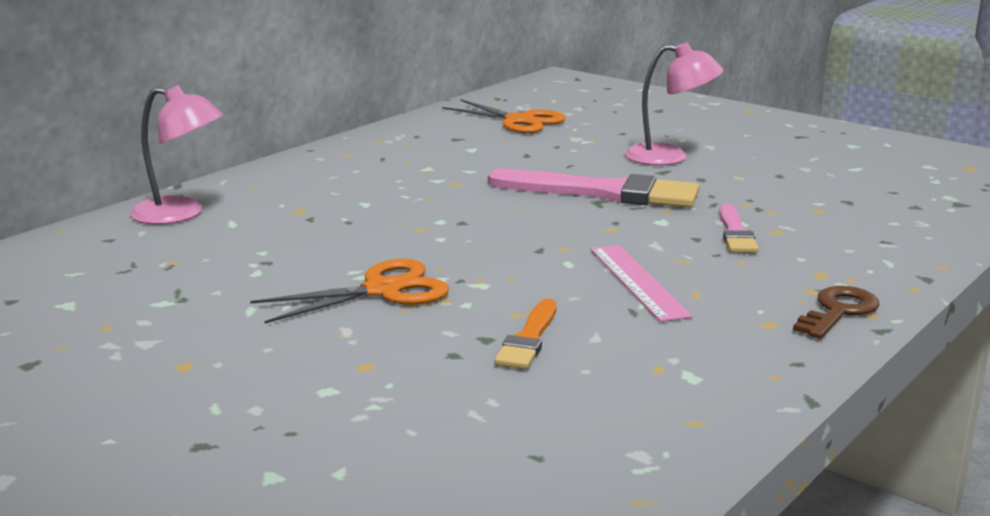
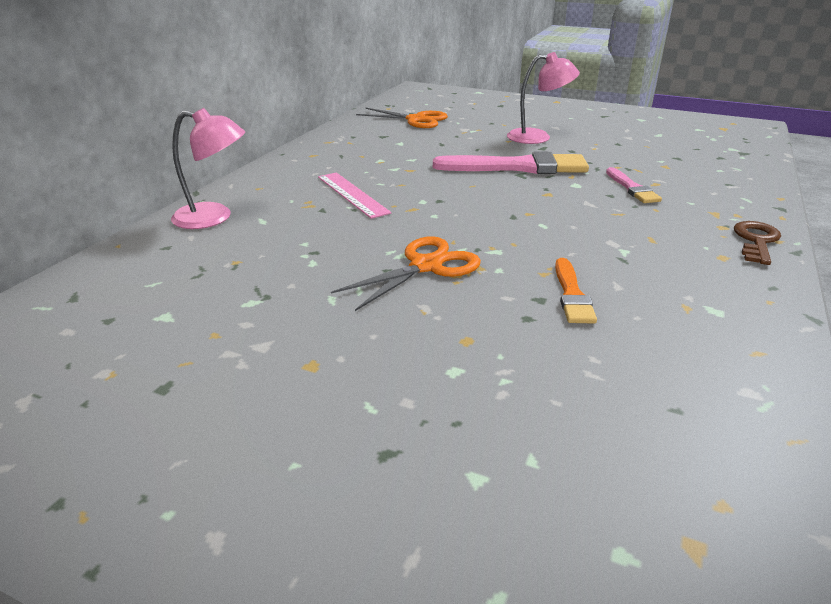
camera: 15 degrees left, 10 degrees up
pink ruler [590,245,693,322] -> pink ruler moved to [318,172,391,219]

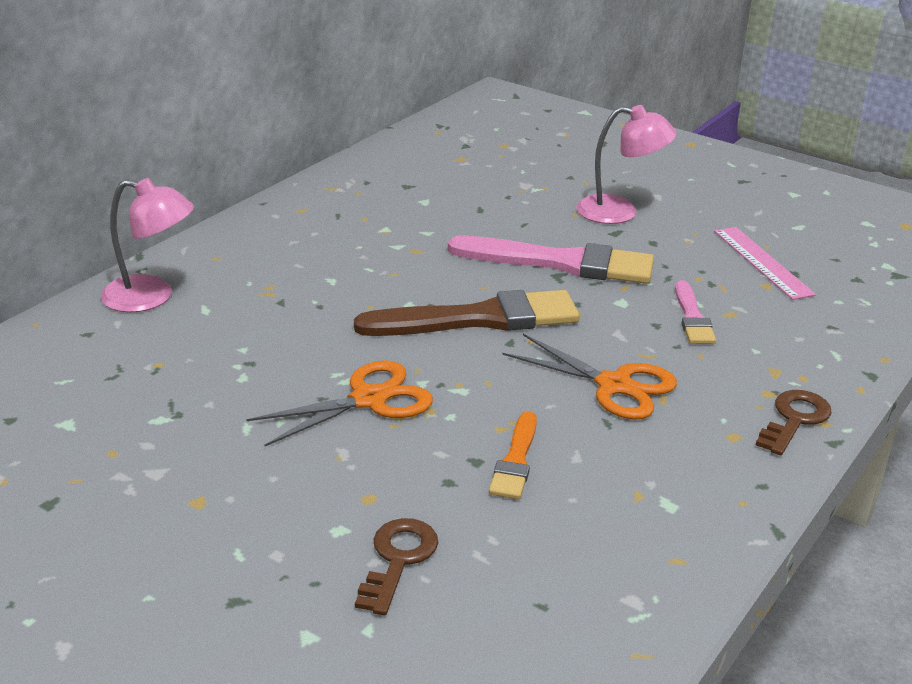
camera: 10 degrees right, 0 degrees up
pink ruler [318,172,391,219] -> pink ruler moved to [714,227,816,300]
orange scissors [356,107,448,128] -> orange scissors moved to [502,334,677,420]
none -> brown brush [354,290,580,336]
none -> brown key [355,518,439,616]

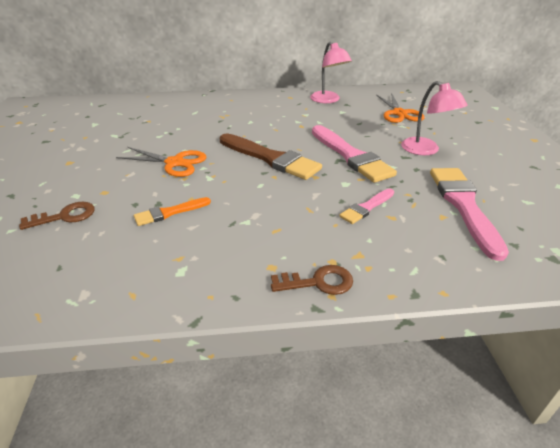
camera: 50 degrees right, 5 degrees up
pink lamp [100,178,194,313] -> pink lamp moved to [310,42,352,103]
orange scissors [502,334,677,420] -> orange scissors moved to [376,93,424,123]
pink ruler [714,227,816,300] -> pink brush [430,168,509,261]

